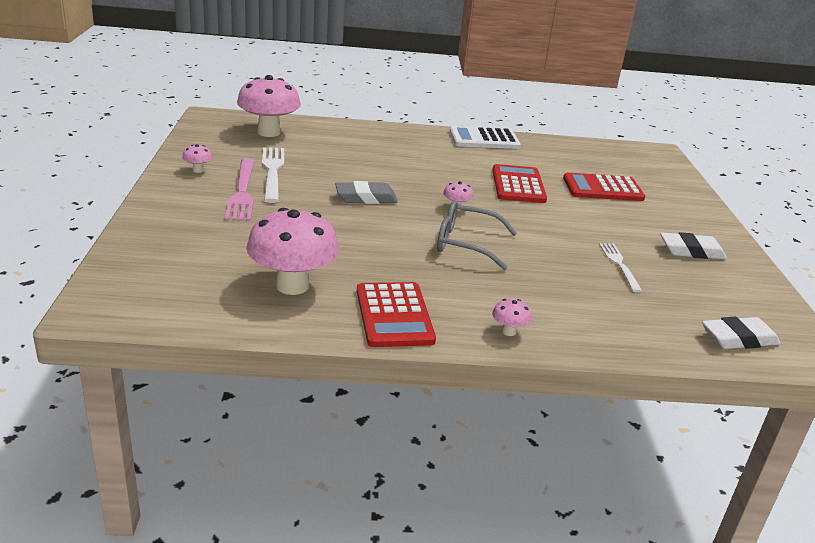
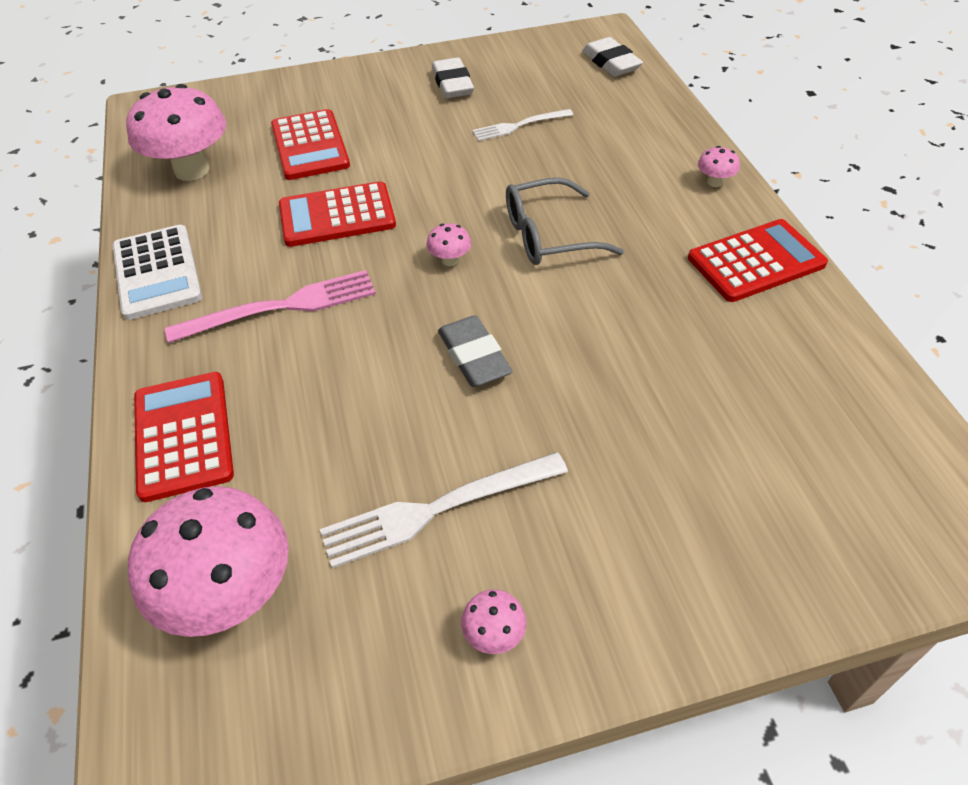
camera: 100 degrees left, 20 degrees up
pink fork [225,158,255,221] -> pink fork moved to [165,270,376,343]
pink mushroom [246,208,339,295] -> pink mushroom moved to [126,84,226,181]
grey glasses [437,200,517,270] -> grey glasses turned 75 degrees clockwise [506,178,624,265]
none -> red calculator [134,372,234,502]

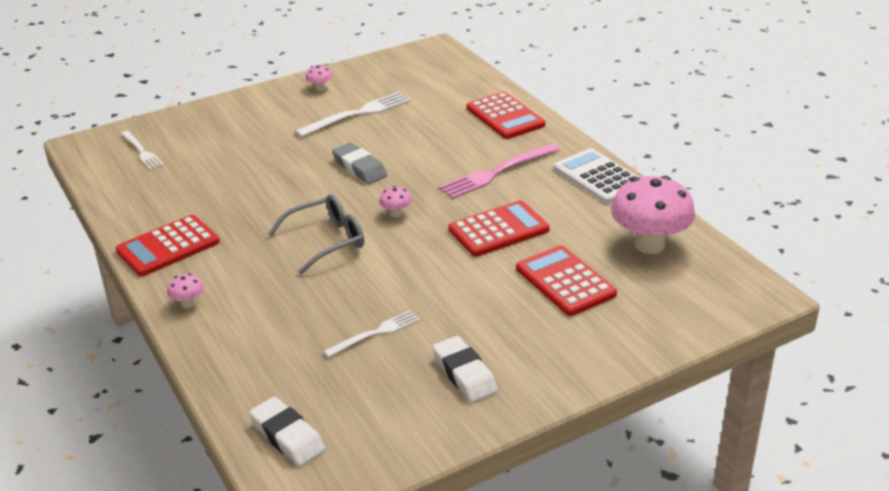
camera: 165 degrees right, 15 degrees down
pink mushroom [128,486,289,637] -> none
none -> white fork [121,131,164,170]

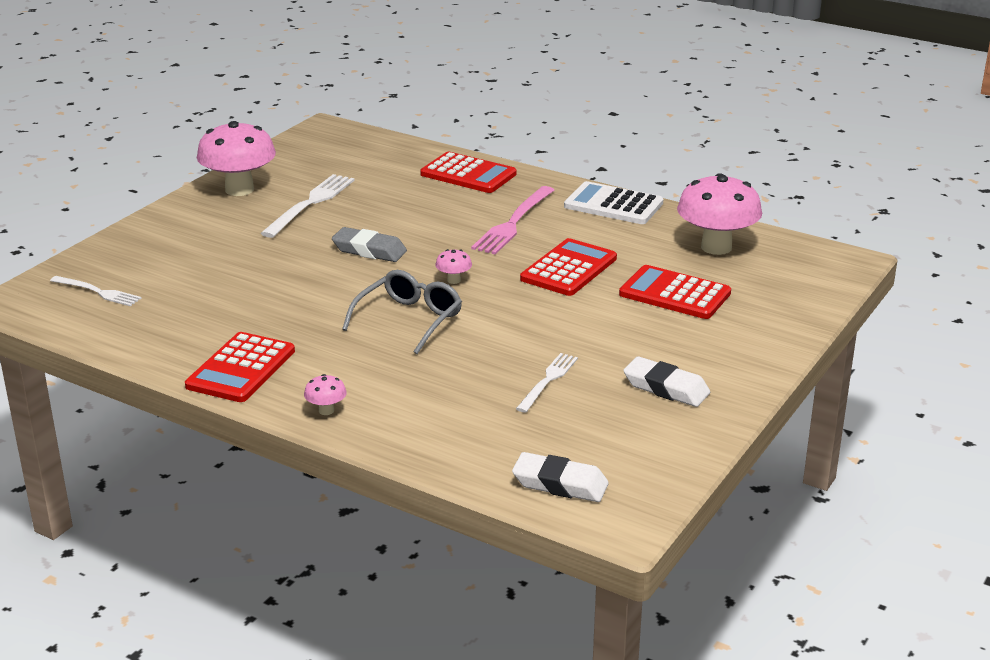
camera: 30 degrees left, 5 degrees down
pink mushroom [305,65,333,91] -> pink mushroom [197,121,276,196], size x2.38

